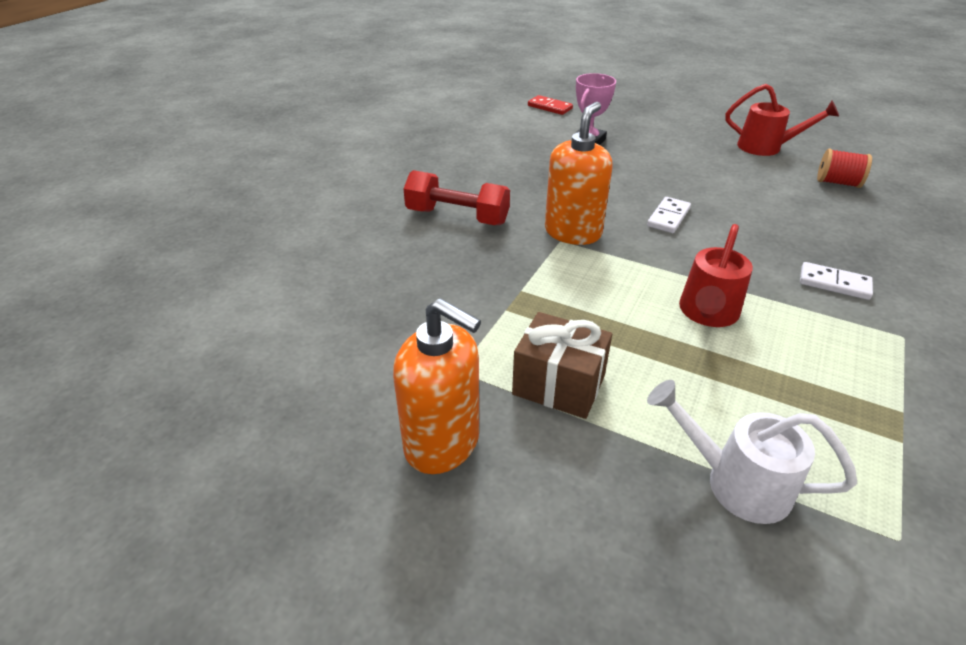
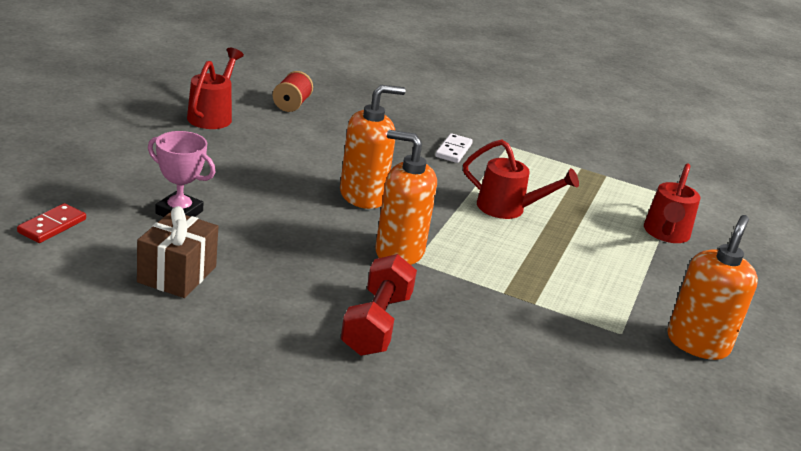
camera: 100 degrees left, 10 degrees down
brown gift [512,312,612,419] -> brown gift moved to [137,206,218,298]
white domino [647,197,691,233] -> orange soap dispenser [340,85,405,209]
white watering can [647,380,857,524] -> red watering can [644,163,700,243]

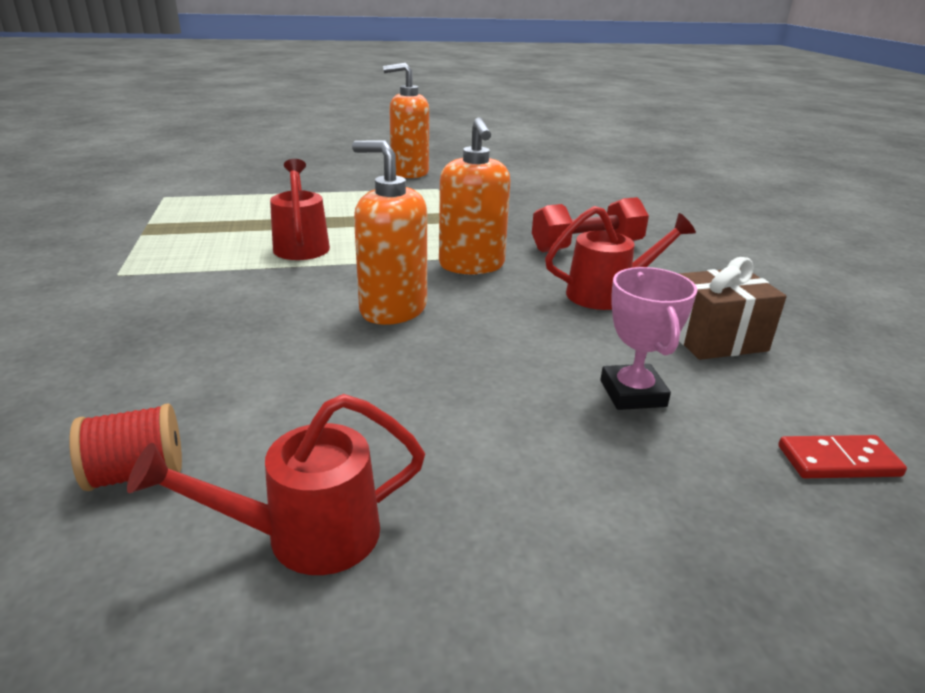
camera: 120 degrees left, 0 degrees up
white domino [435,133,473,163] -> none
red watering can [644,163,700,243] -> red watering can moved to [545,206,696,310]

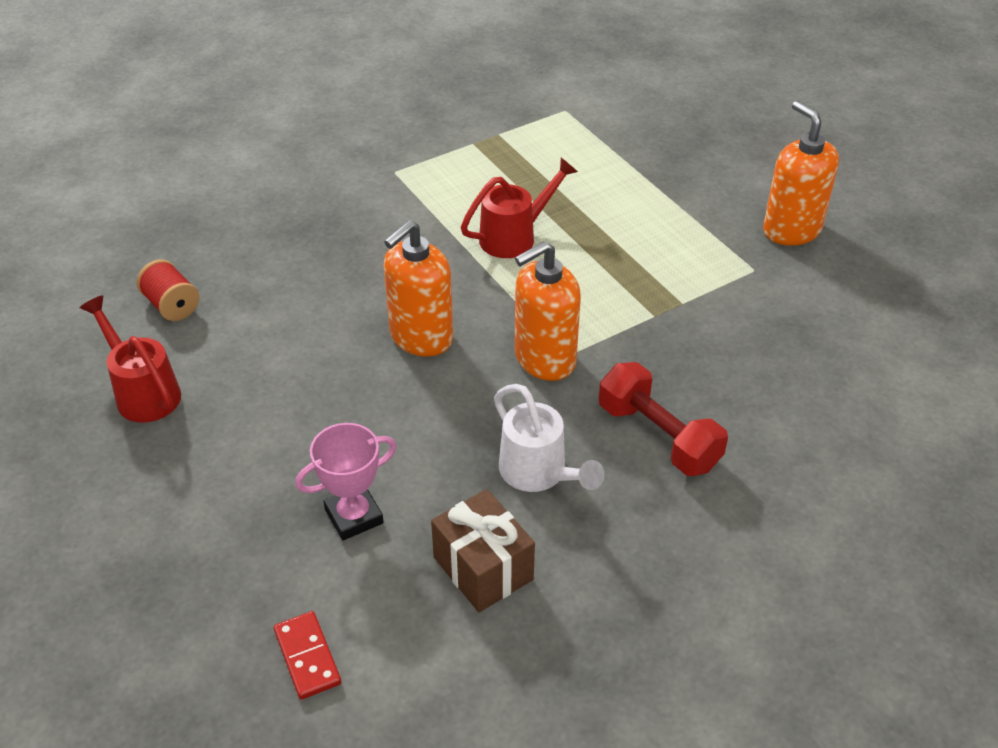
camera: 70 degrees right, 15 degrees up
orange soap dispenser [352,140,427,325] -> orange soap dispenser turned 150 degrees counterclockwise [384,220,453,357]
red watering can [545,206,696,310] -> white watering can [494,384,605,492]

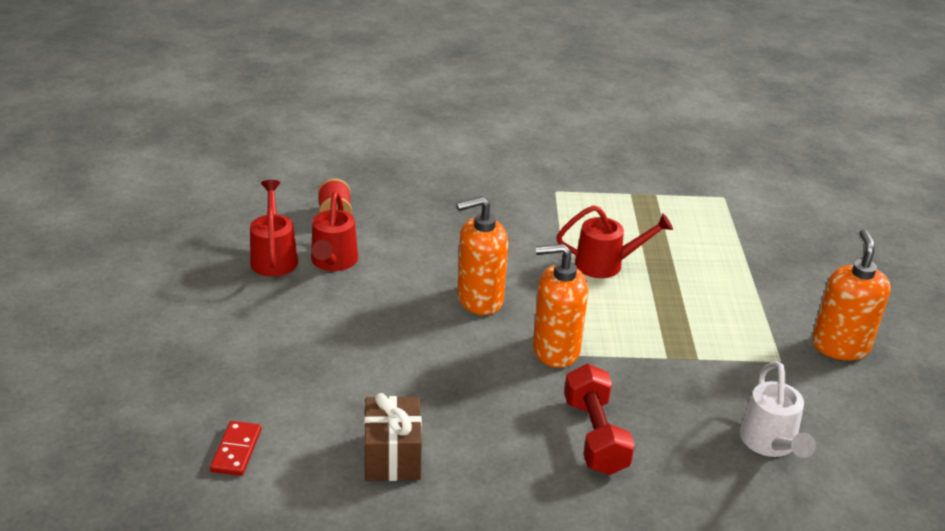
camera: 30 degrees right, 10 degrees down
pink trophy [295,423,397,540] -> none
white watering can [494,384,605,492] -> white watering can moved to [740,361,816,458]
none -> red watering can [311,191,358,271]

